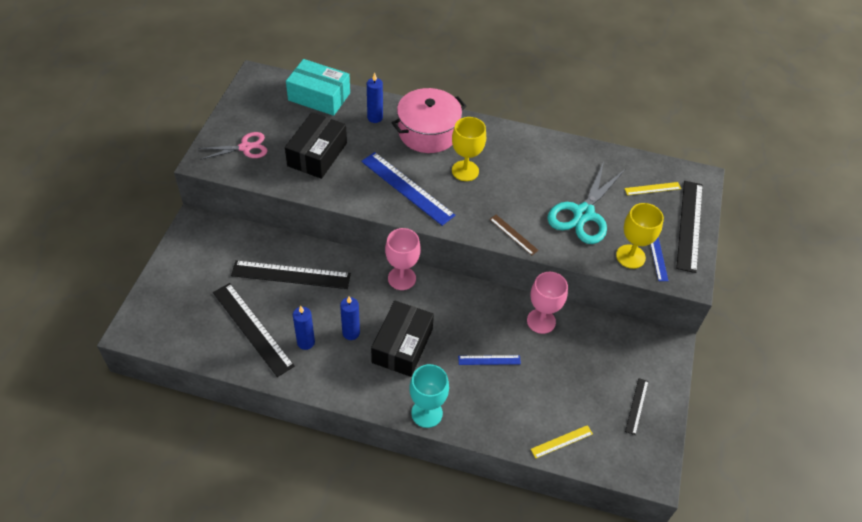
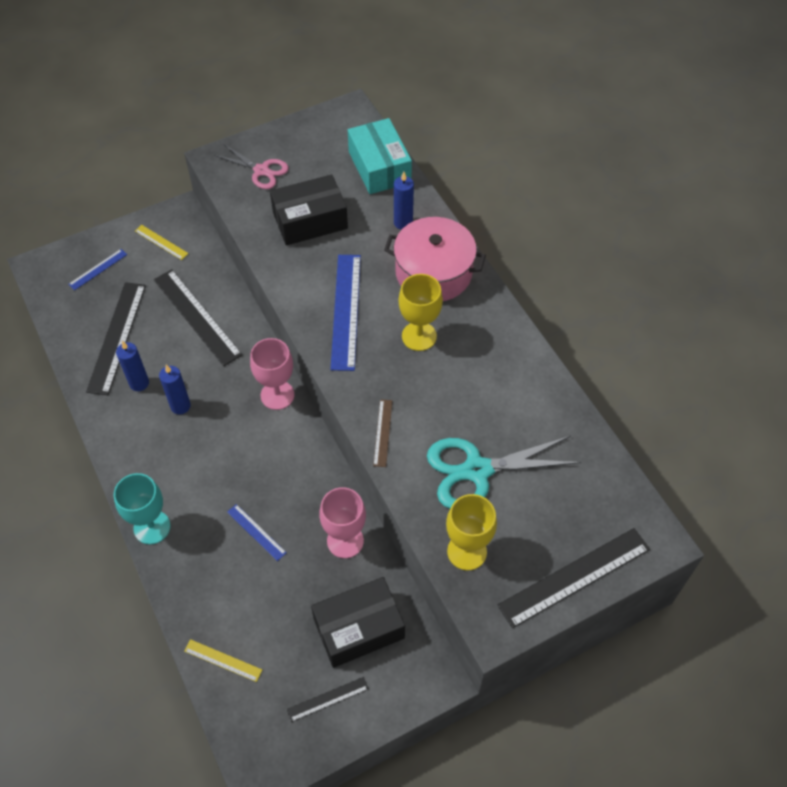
camera: 50 degrees right, 5 degrees up
black box [371,300,434,377] -> black box moved to [311,577,405,668]
yellow ruler [624,182,681,195] -> yellow ruler moved to [135,225,189,260]
blue ruler [650,237,669,281] -> blue ruler moved to [68,249,127,290]

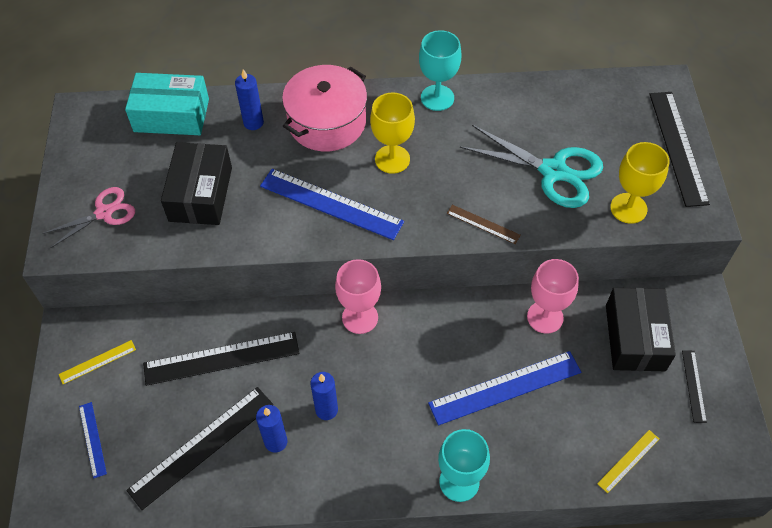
camera: 65 degrees left, 0 degrees up
black ruler [86,282,146,395] -> black ruler turned 75 degrees counterclockwise [126,387,273,510]
blue ruler [227,504,287,561] -> blue ruler [428,351,581,425], size x2.00
turquoise scissors [427,436,581,509] -> turquoise scissors turned 75 degrees counterclockwise [460,125,603,208]
none -> turquoise goblet [419,30,461,111]

